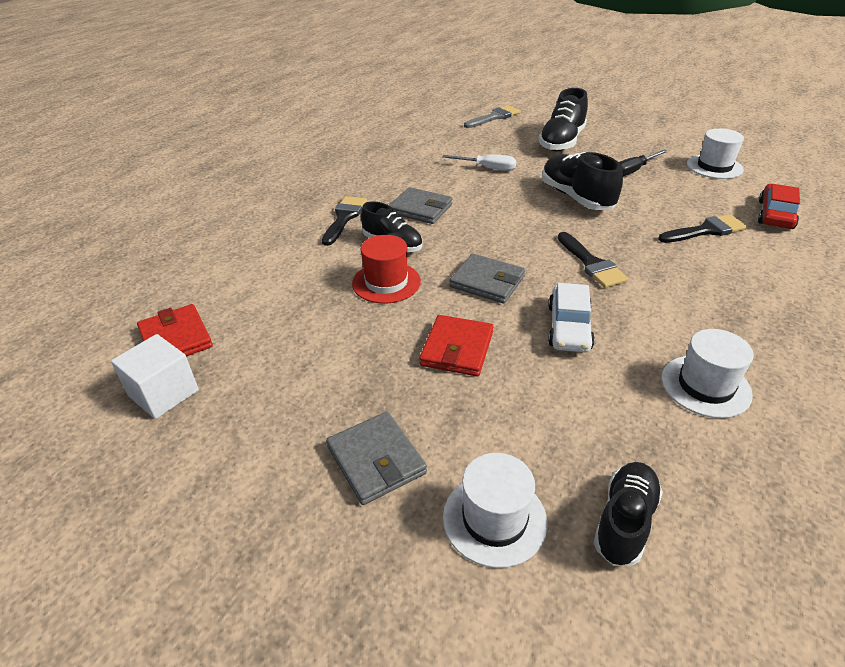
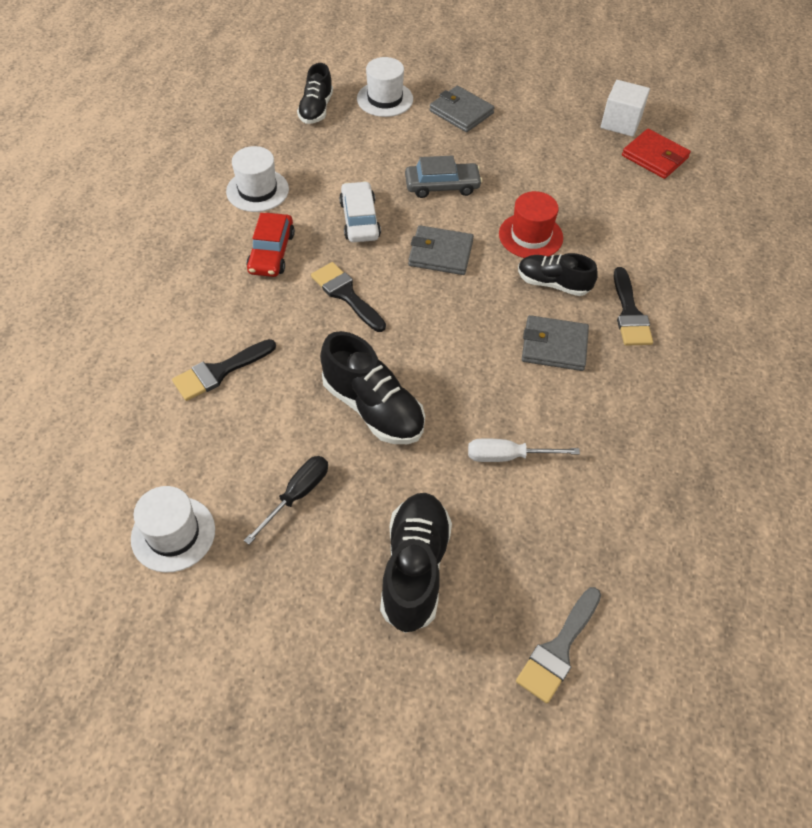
camera: 160 degrees right, 15 degrees up
red wallet [419,315,494,376] -> grey car [405,156,482,198]
red car [758,184,800,229] -> red car moved to [246,213,295,277]

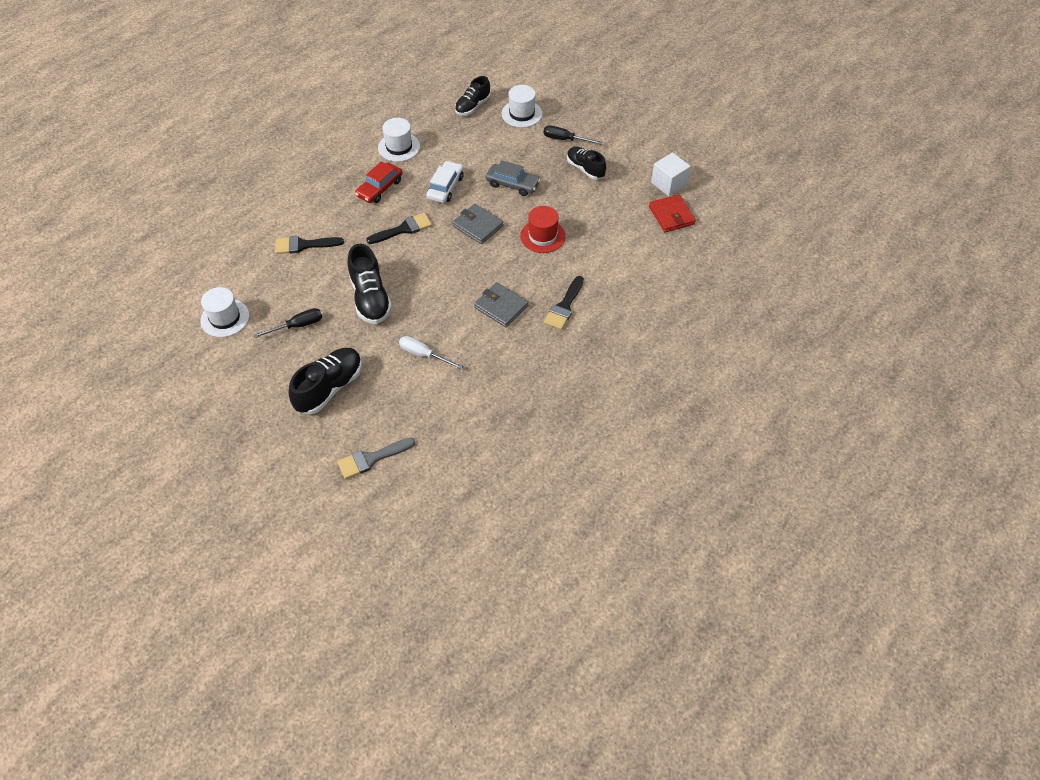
camera: 30 degrees right, 0 degrees up
black brush [311,262,386,332] -> black brush turned 75 degrees clockwise [366,213,432,244]
grey wallet [429,86,495,132] -> black screwdriver [543,125,602,144]
black shoe [518,253,598,296] -> black shoe moved to [567,146,606,180]

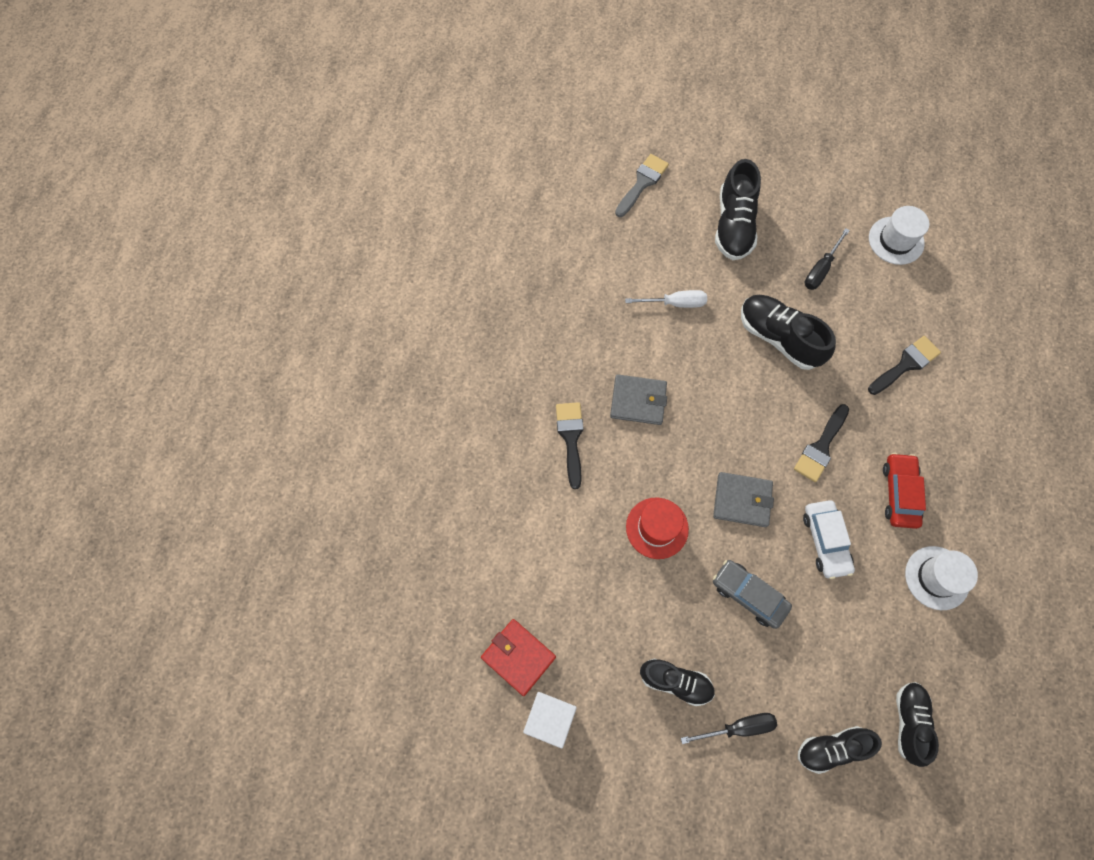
camera: 150 degrees right, 15 degrees up
grey car [486,160,540,196] -> grey car turned 45 degrees clockwise [713,560,792,629]
white hat [502,85,542,128] -> black shoe [798,726,882,774]

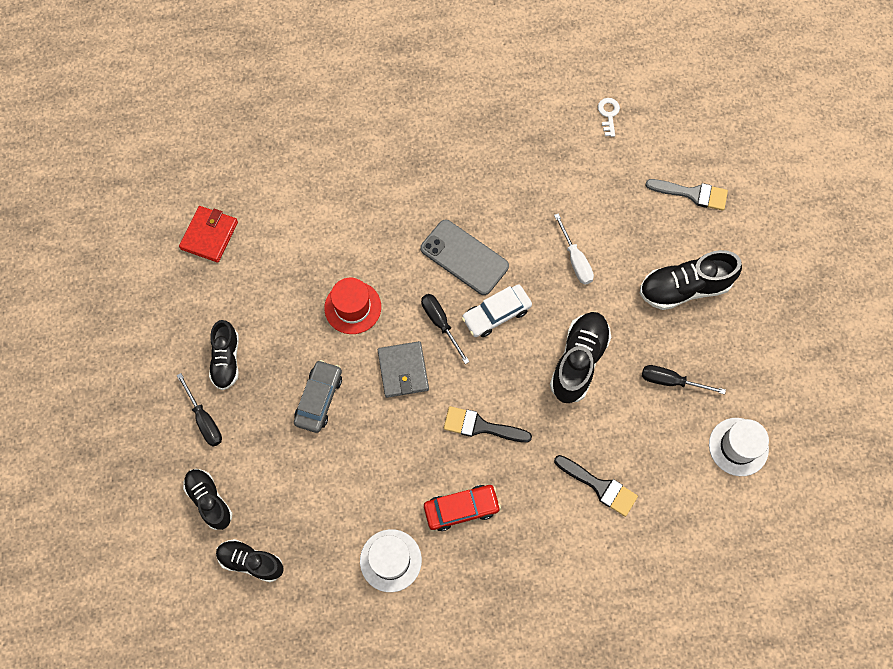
camera: 70 degrees right, 0 degrees up
white cube [523,692,577,748] -> none
black brush [556,402,584,489] -> none
grey wallet [610,374,667,425] -> grey phone [420,220,509,295]
white car [803,500,855,579] -> white car moved to [462,284,532,337]
black shoe [896,682,939,767] -> black shoe turned 150 degrees counterclockwise [216,539,284,582]
none -> black screwdriver [421,294,470,364]
none -> white key [598,98,620,137]

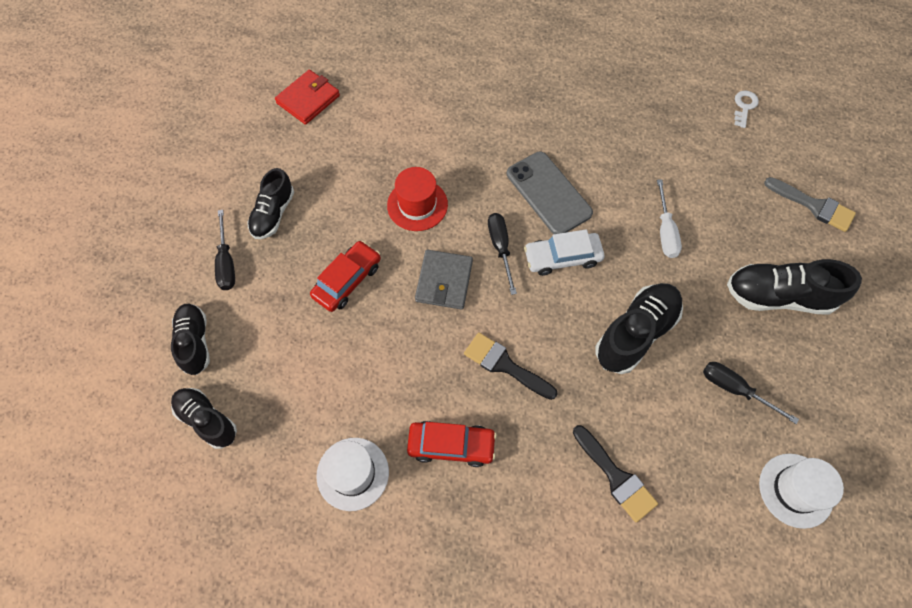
camera: 20 degrees right, 5 degrees down
grey car [294,360,342,433] -> red car [310,241,381,312]

